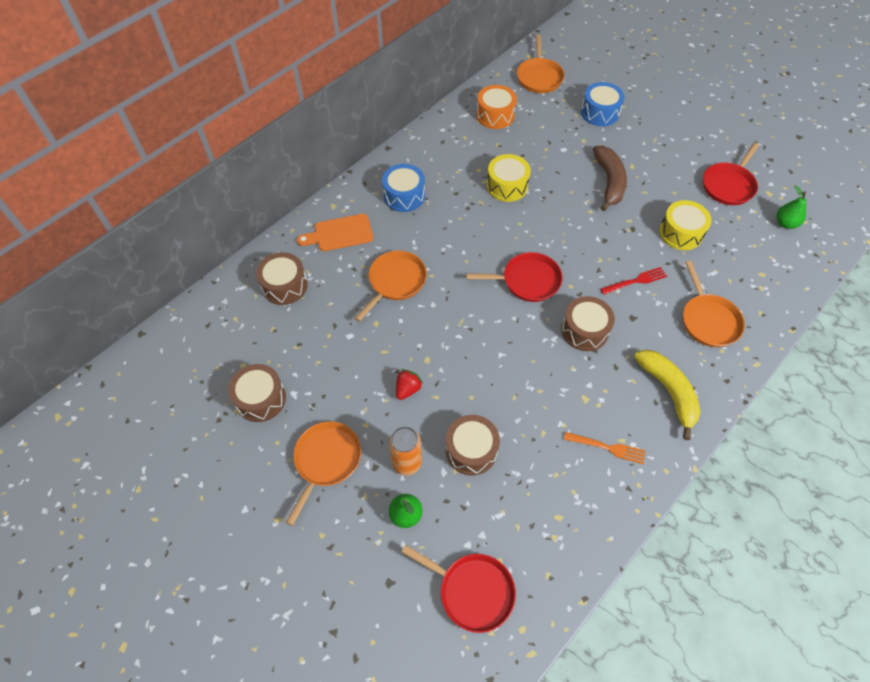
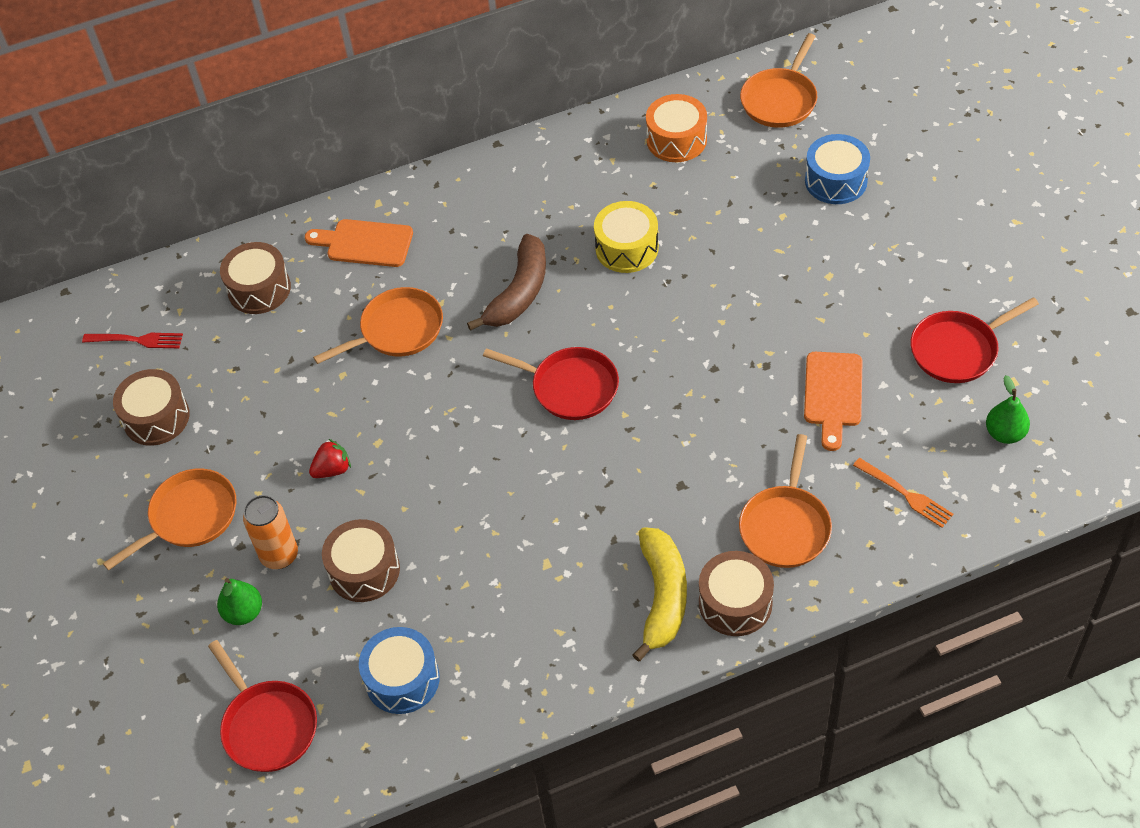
camera: 30 degrees right, 5 degrees down
blue drum [382,164,425,212] -> blue drum moved to [359,627,440,714]
brown drum [561,296,615,351] -> brown drum moved to [699,551,774,636]
orange fork [564,432,645,464] -> orange fork moved to [853,458,954,528]
brown banana [593,146,627,211] -> brown banana moved to [467,234,546,331]
red fork [600,267,667,295] -> red fork moved to [82,333,183,348]
yellow drum [659,200,712,250] -> orange cutting board [804,352,863,451]

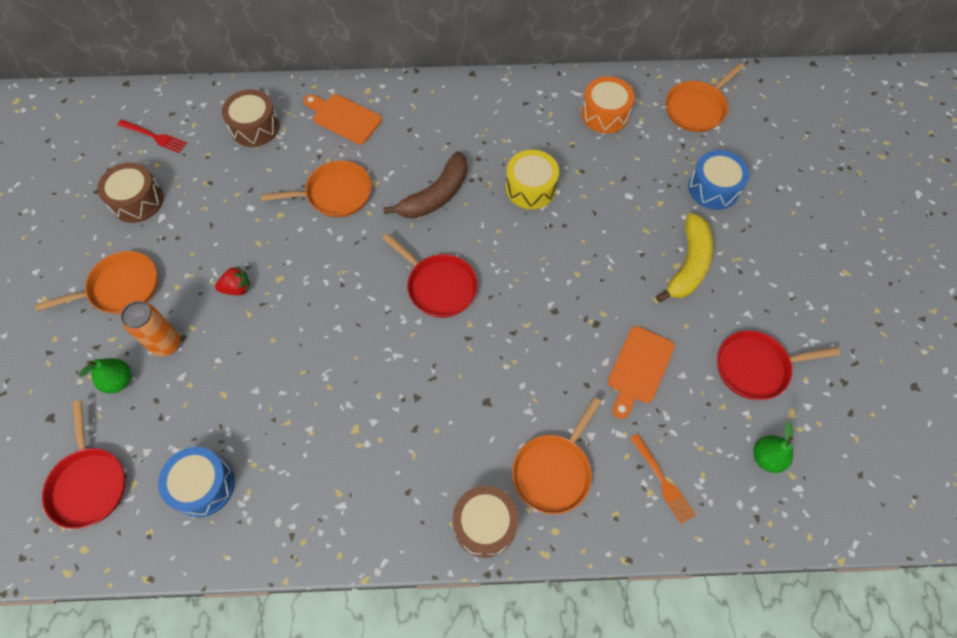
camera: 15 degrees right, 10 degrees up
brown drum [322,519,400,602] -> none
yellow banana [632,527,687,662] -> yellow banana moved to [656,213,713,302]

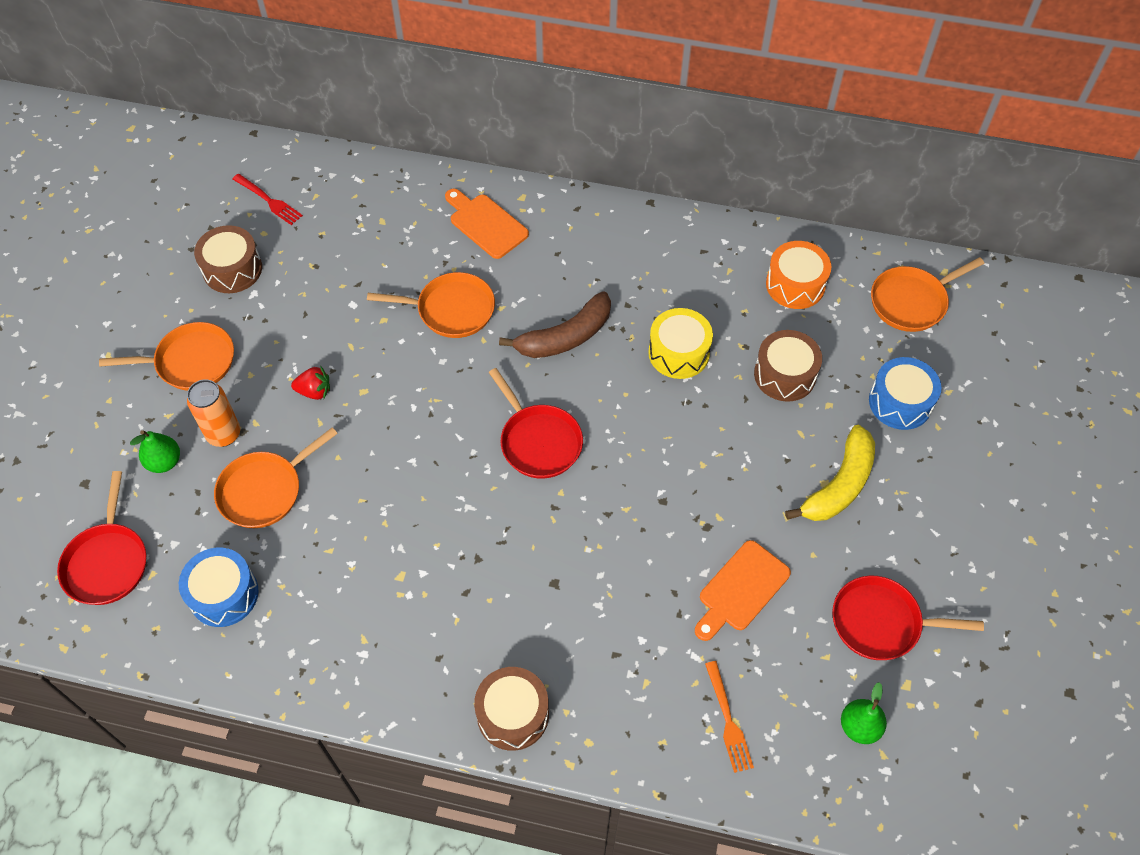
camera: 15 degrees right, 5 degrees down
brown drum [222,89,279,147] -> brown drum moved to [754,330,822,402]
orange pan [512,397,601,514] -> orange pan moved to [214,427,338,528]

